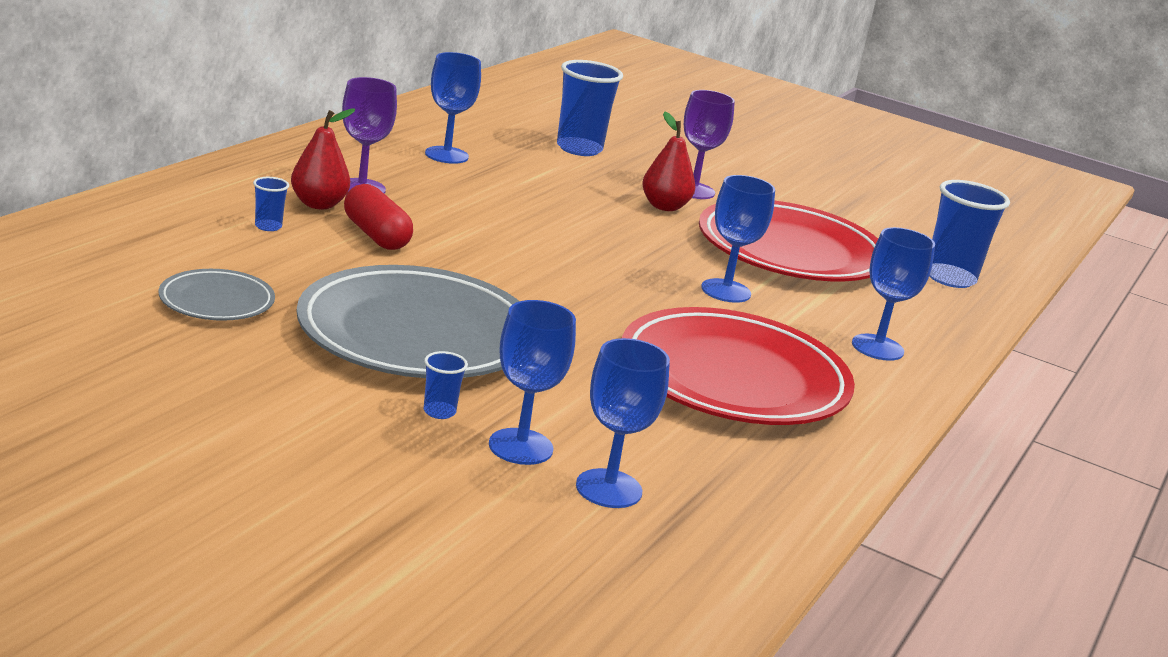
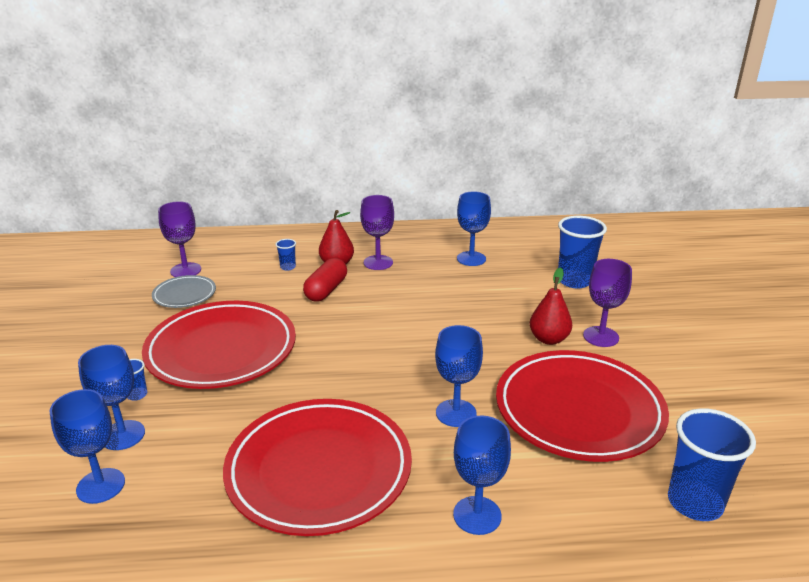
camera: 60 degrees right, 5 degrees up
grey plate [297,265,520,378] -> red plate [142,301,296,389]
none -> purple goblet [158,201,201,277]

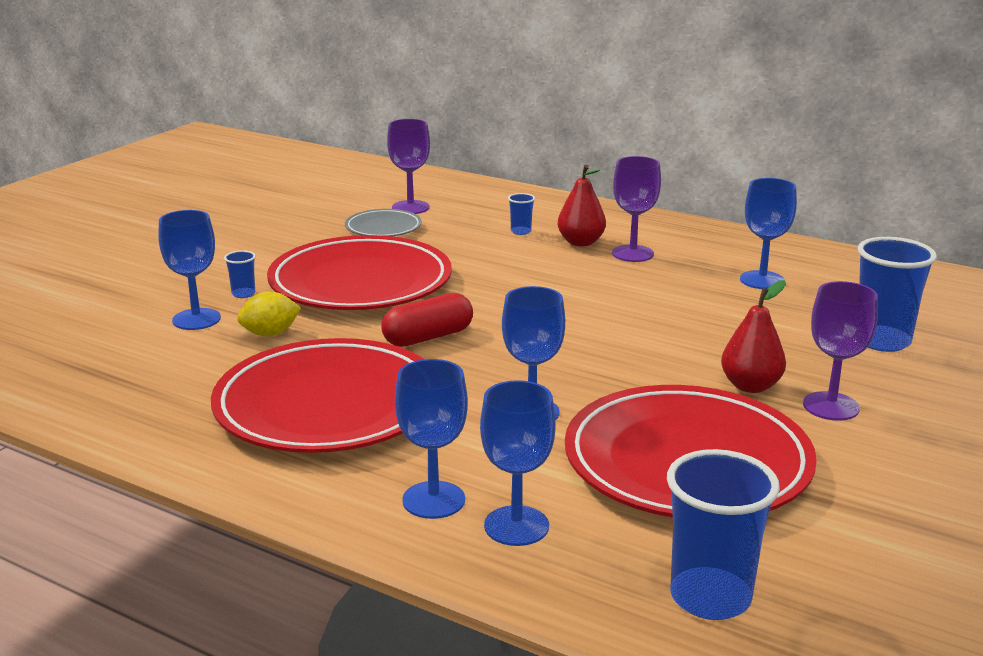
camera: 35 degrees right, 5 degrees down
blue goblet [49,389,125,504] -> blue goblet moved to [480,380,556,546]
red capsule [303,258,347,302] -> red capsule moved to [382,293,473,347]
none -> yellow lemon [237,292,301,336]

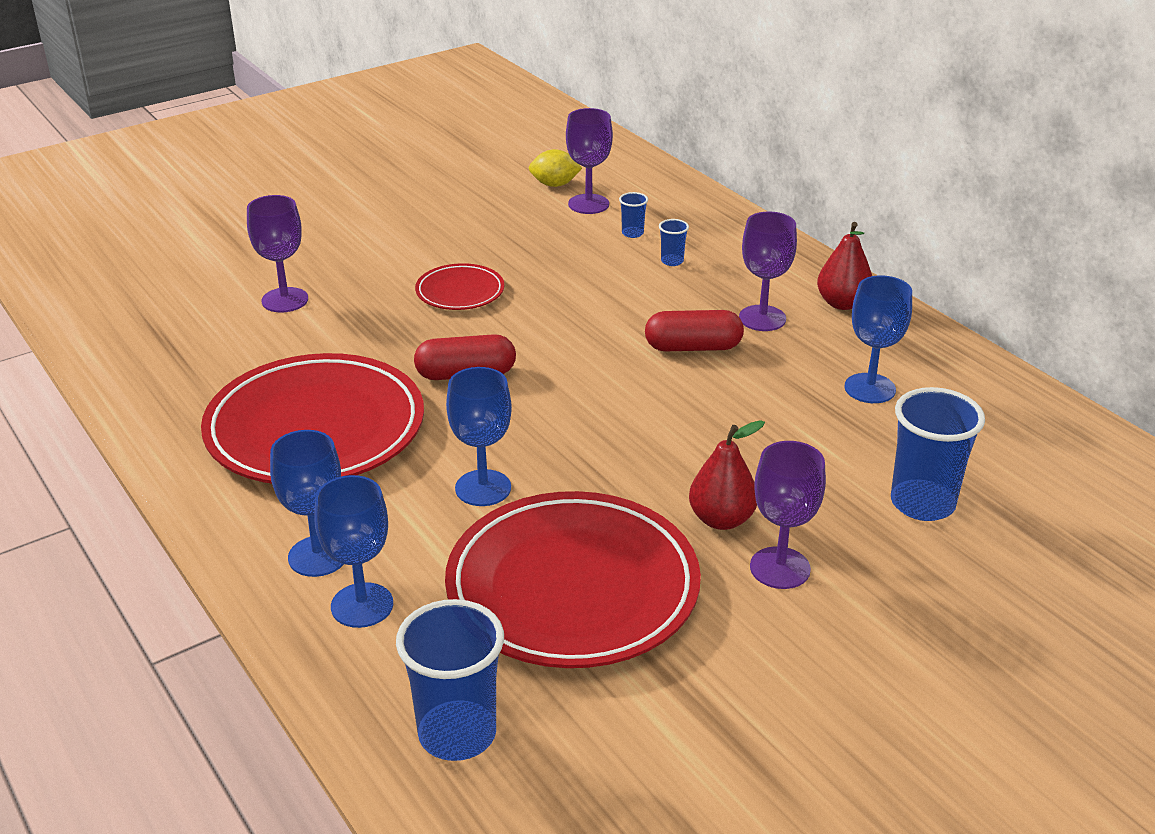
camera: 25 degrees right, 10 degrees up
blue goblet [158,210,221,330] -> purple goblet [247,195,308,313]
blue cup [224,250,256,298] -> blue cup moved to [619,192,648,238]
yellow lemon [237,292,301,336] -> yellow lemon moved to [529,149,582,187]
red plate [267,235,452,310] -> red plate [415,263,504,310], size x0.47
grey plate [345,209,422,236] -> none
red pear [558,165,606,246] -> red pear moved to [817,222,872,310]
none -> red capsule [645,310,744,351]

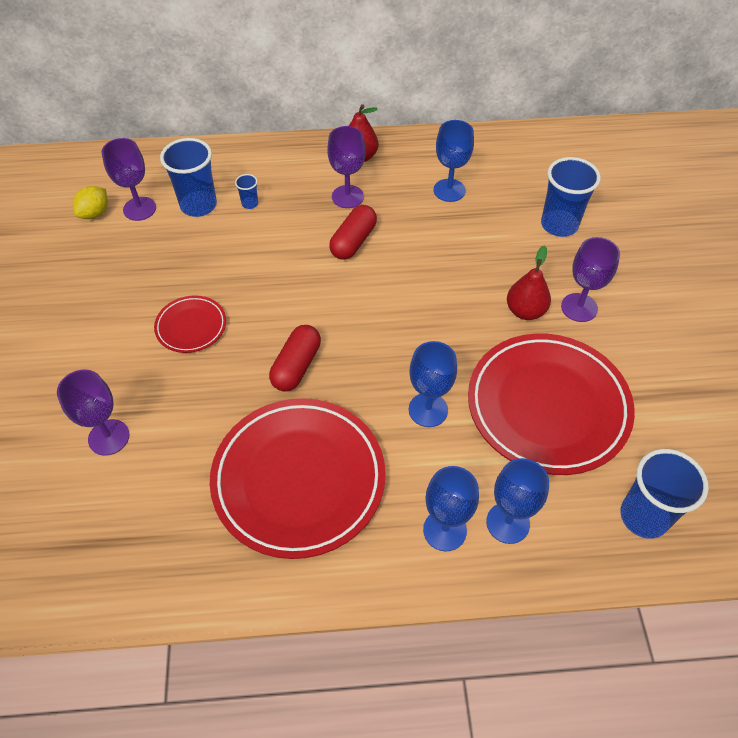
camera: 60 degrees left, 20 degrees up
blue cup [619,192,648,238] -> blue cup [160,138,217,217], size x2.19

